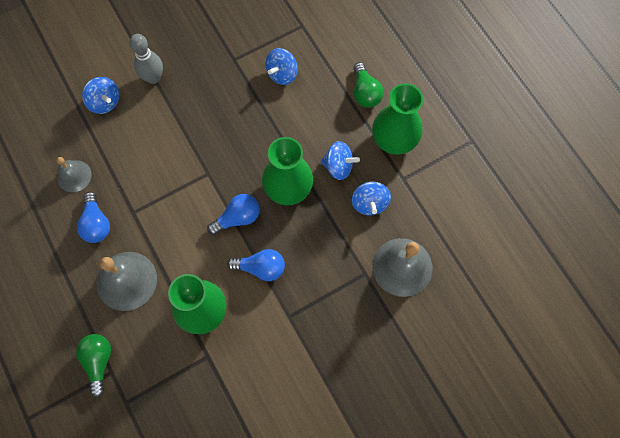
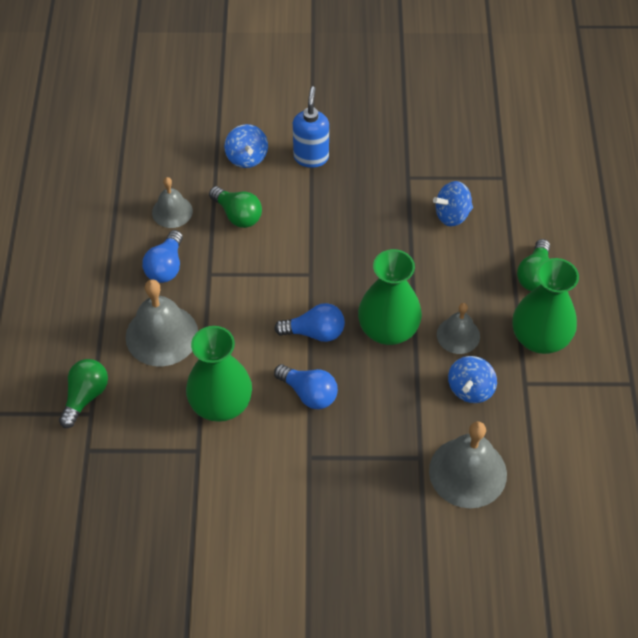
camera: 30 degrees right, 15 degrees down
grey bowling pin [129,34,163,84] -> blue soap dispenser [293,87,329,168]
blue spinning top [321,141,360,180] -> grey bell [437,303,480,354]
none -> green light bulb [209,186,262,228]

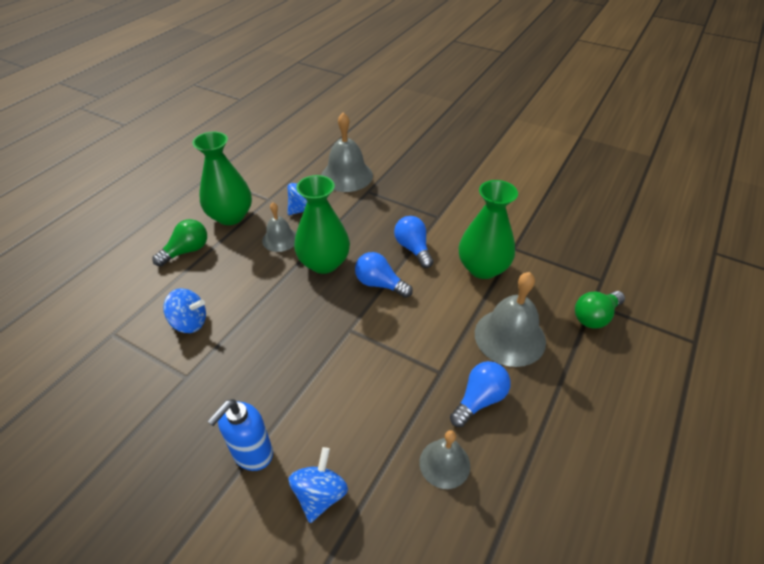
camera: 150 degrees left, 10 degrees down
green light bulb [209,186,262,228] -> none

